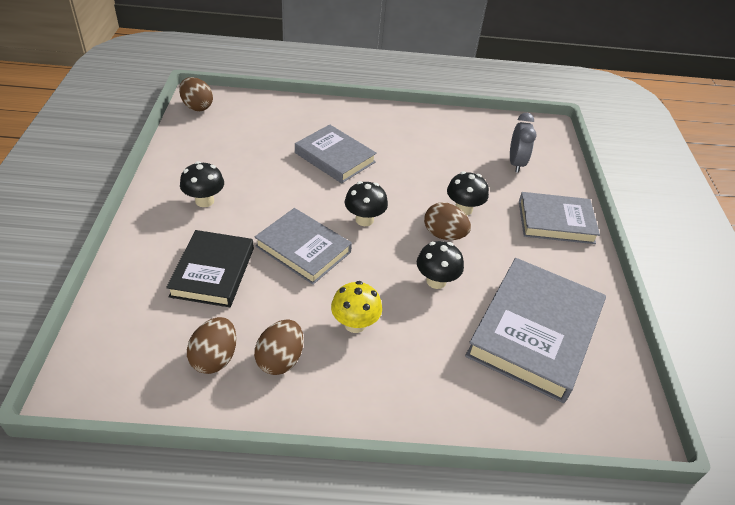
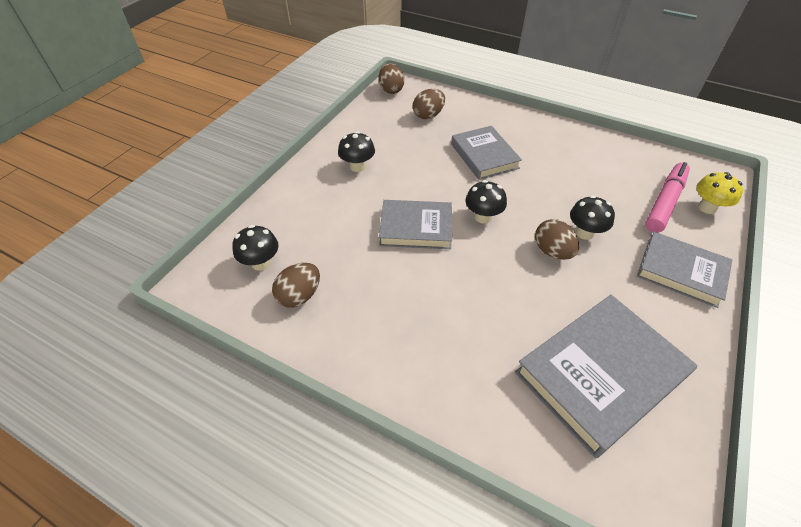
camera: 30 degrees right, 5 degrees up
black book [166,230,254,307] -> none
brown egg [254,319,303,375] -> brown egg moved to [413,89,445,119]
grey book [255,208,352,285] -> grey book turned 60 degrees counterclockwise [379,200,452,249]
yellow mushroom [331,281,382,333] -> yellow mushroom moved to [696,172,743,214]
black mushroom [417,241,464,289] -> black mushroom moved to [232,225,278,271]
grey clock [510,113,537,173] -> pink marker [645,162,690,233]

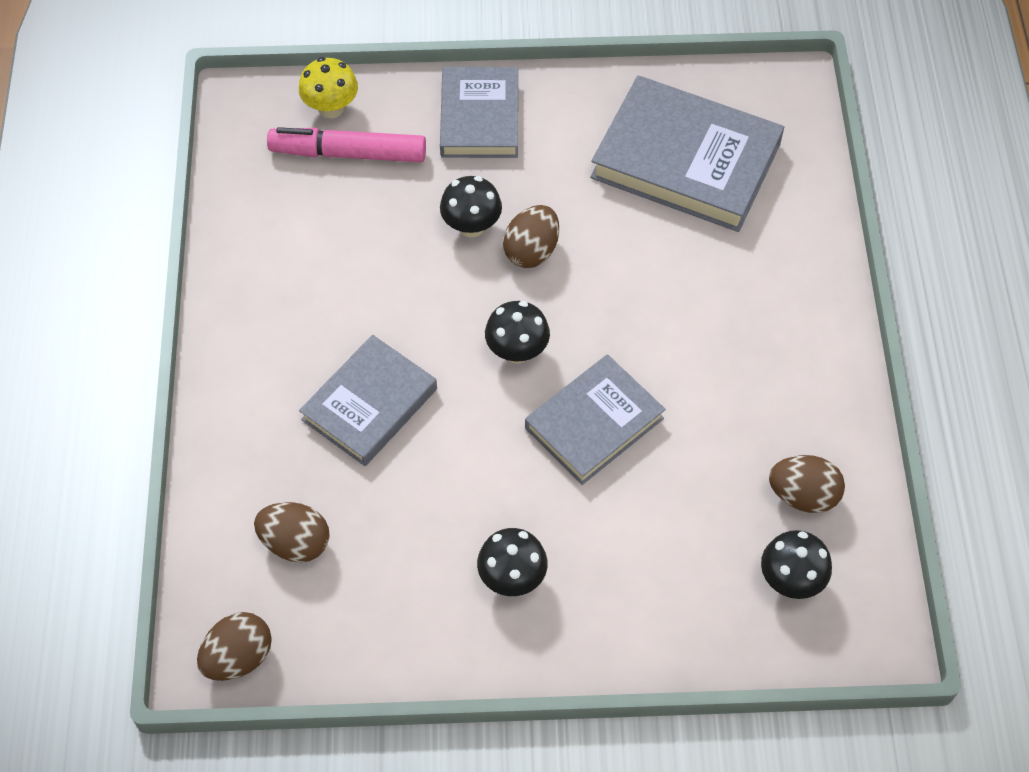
camera: 120 degrees left, 10 degrees up
grey book [379,200,452,249] -> grey book turned 75 degrees clockwise [525,354,666,485]

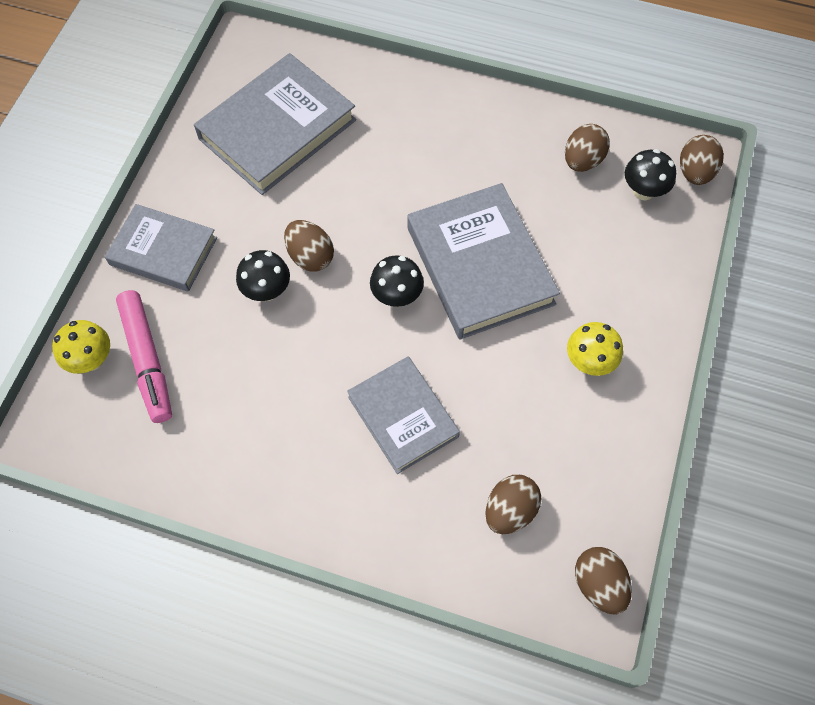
camera: 70 degrees left, 5 degrees up
pink marker [267,127,426,162] -> pink marker turned 45 degrees counterclockwise [116,290,172,423]
black mushroom [477,528,548,596] -> yellow mushroom [567,322,623,376]
grey book [525,354,666,485] -> grey book [407,183,560,340], size x1.55
none -> brown egg [680,135,724,185]

